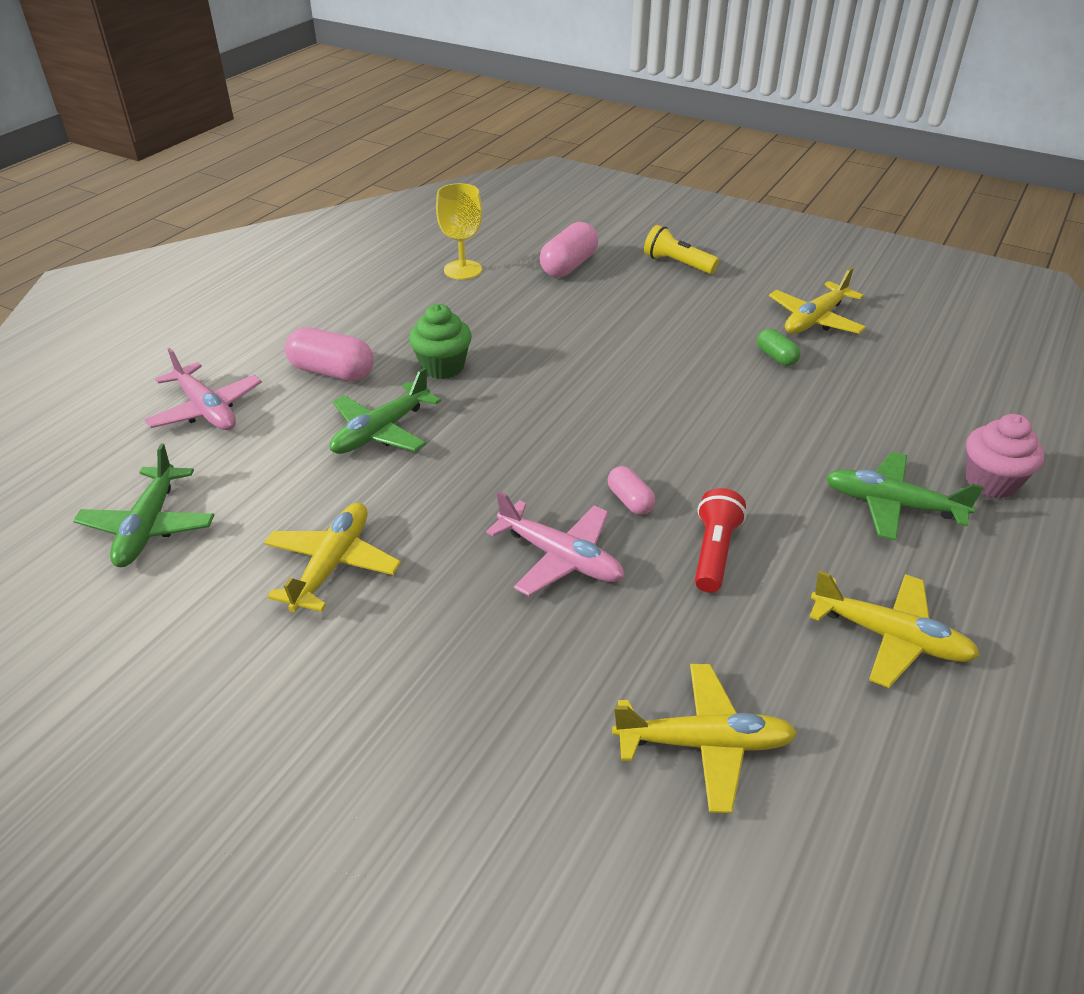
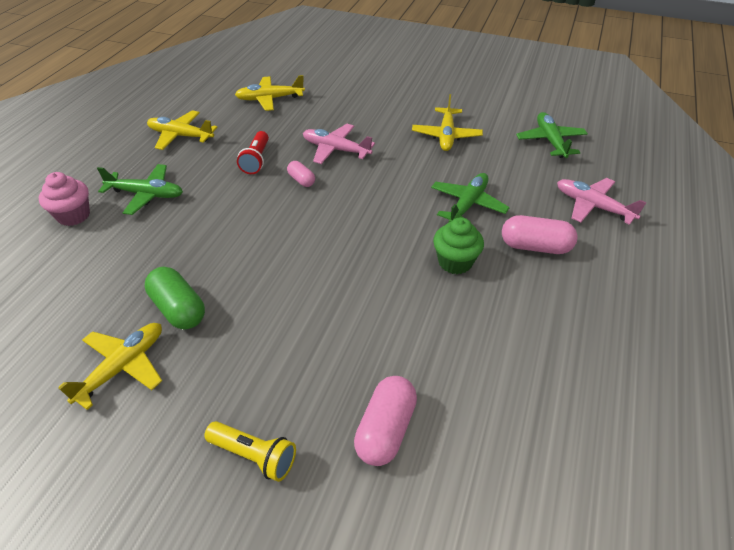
camera: 170 degrees right, 5 degrees up
yellow goblet [436,183,482,280] -> none
green capsule [757,329,801,366] -> green capsule [145,267,205,330], size x1.76

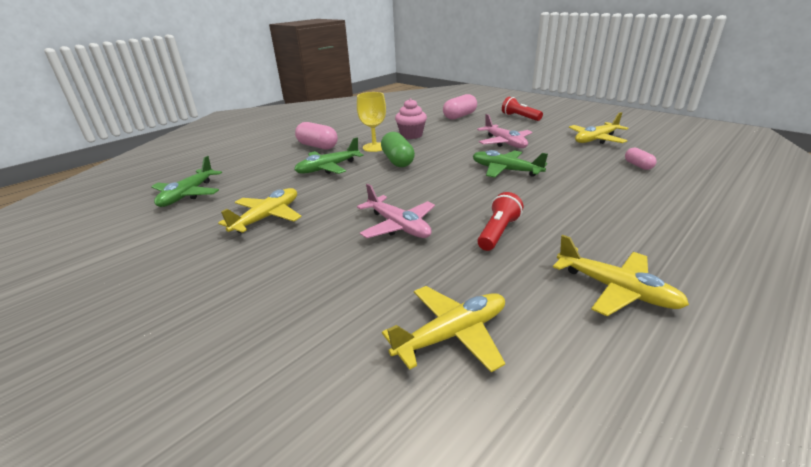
camera: 155 degrees left, 15 degrees down
pink cupcake [39,172,90,226] -> pink cupcake moved to [395,98,427,139]
green plane [97,164,183,215] -> green plane moved to [473,150,548,178]
green capsule [145,267,205,330] -> green capsule moved to [381,132,415,167]
yellow flashlight [204,421,296,482] -> red flashlight [502,97,543,121]
yellow plane [235,75,305,111] -> yellow plane turned 45 degrees counterclockwise [382,286,505,372]
pink capsule [287,161,315,187] -> pink capsule moved to [625,148,657,170]
green cupcake [433,217,484,274] -> yellow goblet [357,92,386,152]
pink plane [557,178,647,225] -> pink plane moved to [477,114,533,148]

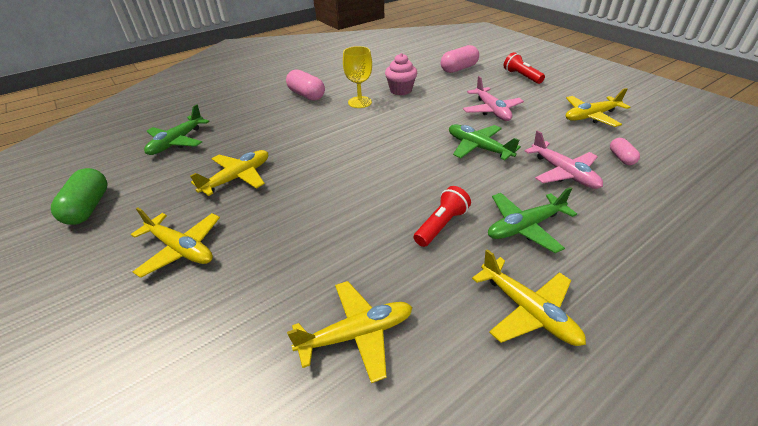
camera: 10 degrees right, 10 degrees up
green plane [294,137,364,174] -> green plane moved to [488,187,577,253]
pink plane [357,184,435,238] -> pink plane moved to [525,130,603,189]
green capsule [381,132,415,167] -> green capsule moved to [51,168,107,225]
none -> yellow plane [131,208,220,278]

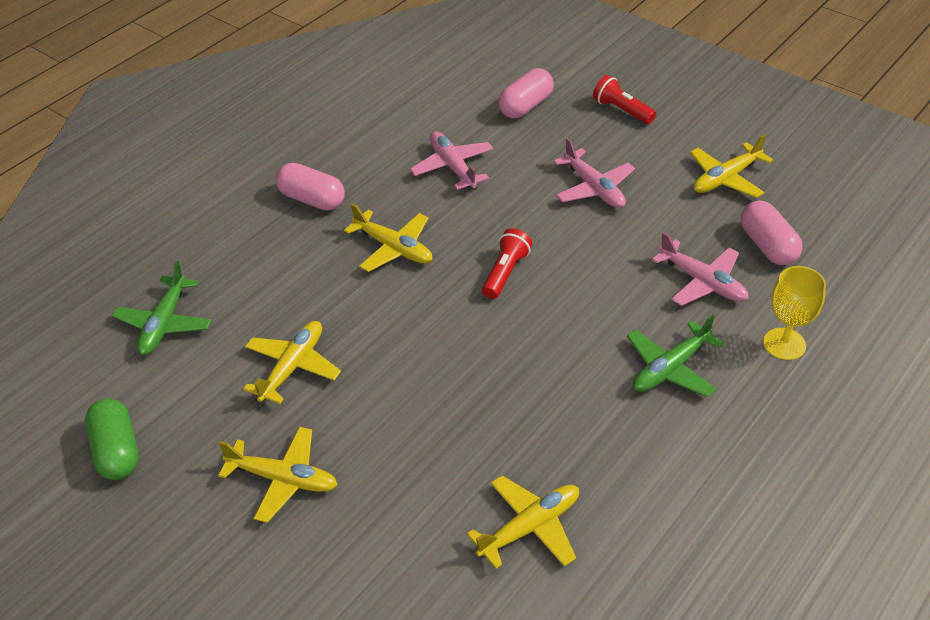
camera: 15 degrees left, 5 degrees up
yellow goblet [343,46,372,108] -> yellow goblet moved to [763,266,826,360]
pink cupcake [385,53,417,95] -> pink plane [410,132,493,190]
red flashlight [414,186,471,247] -> red flashlight moved to [482,228,532,299]
green plane [449,124,521,160] -> none
yellow plane [472,249,586,346] -> yellow plane moved to [344,203,432,272]
pink capsule [610,138,640,165] -> pink capsule [741,200,803,265], size x1.76

